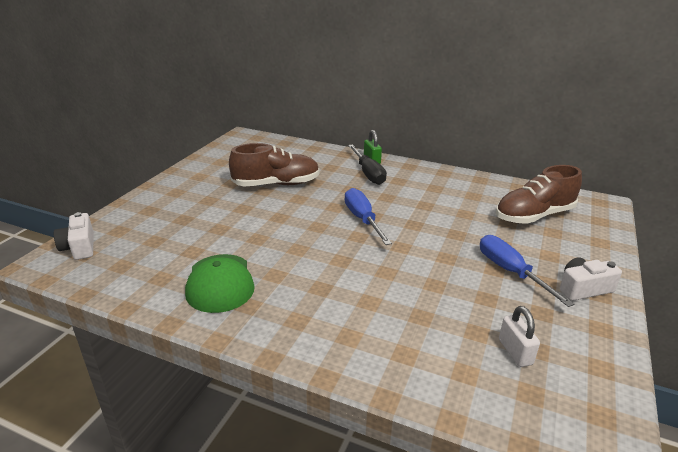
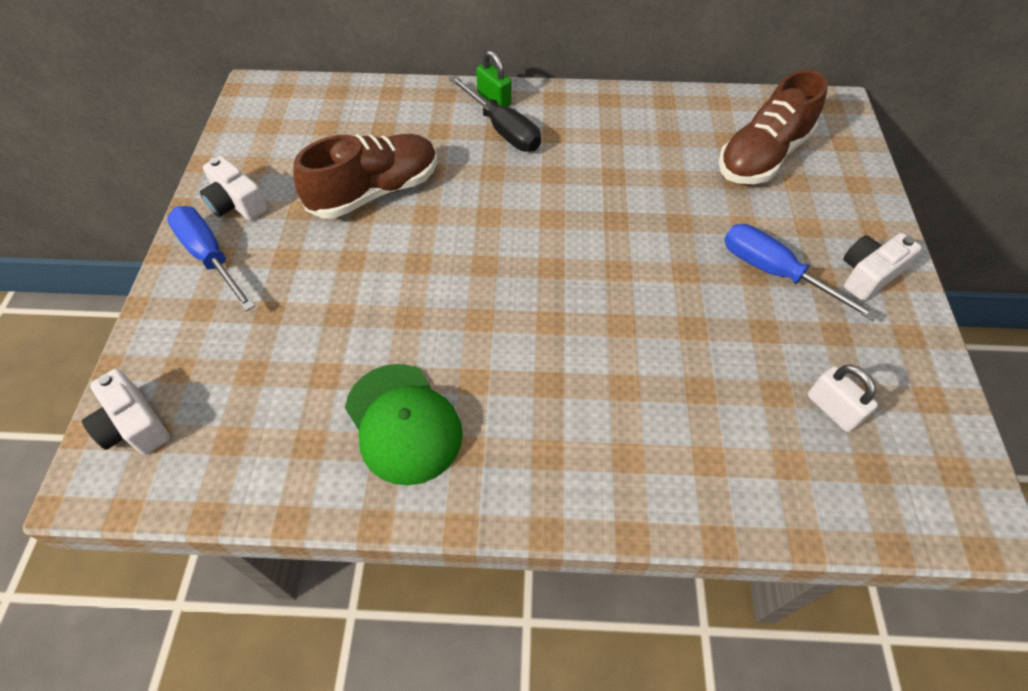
camera: 20 degrees left, 25 degrees up
blue screwdriver [345,188,392,245] -> blue screwdriver moved to [167,206,255,311]
none -> white camera [200,156,268,221]

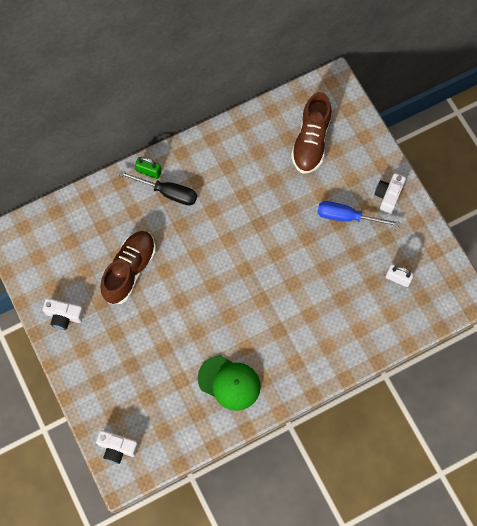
camera: 30 degrees left, 15 degrees up
blue screwdriver [167,206,255,311] -> none

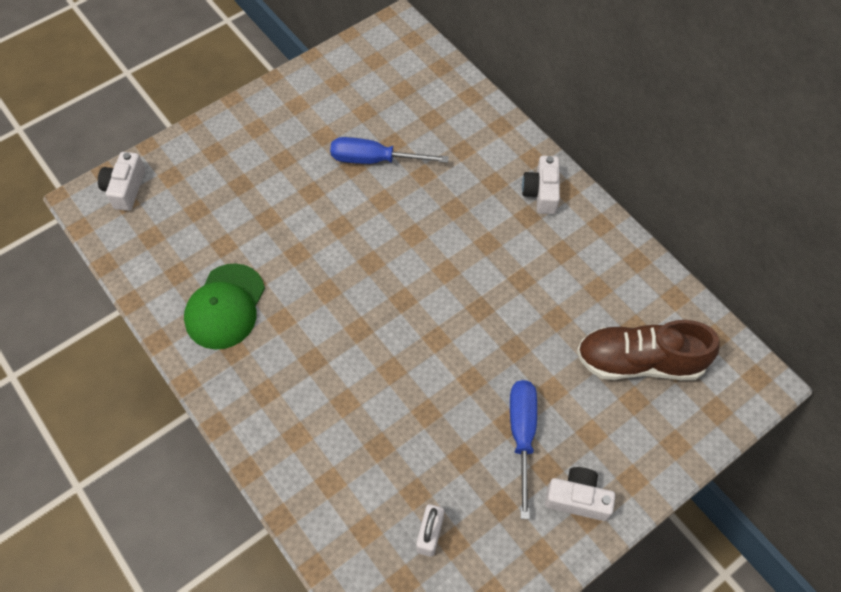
camera: 80 degrees right, 10 degrees down
white camera [42,298,84,330] -> white camera moved to [522,156,560,214]
brown shoe [100,231,156,304] -> blue screwdriver [330,137,449,164]
black screwdriver [119,171,197,205] -> none
green padlock [135,157,161,179] -> none

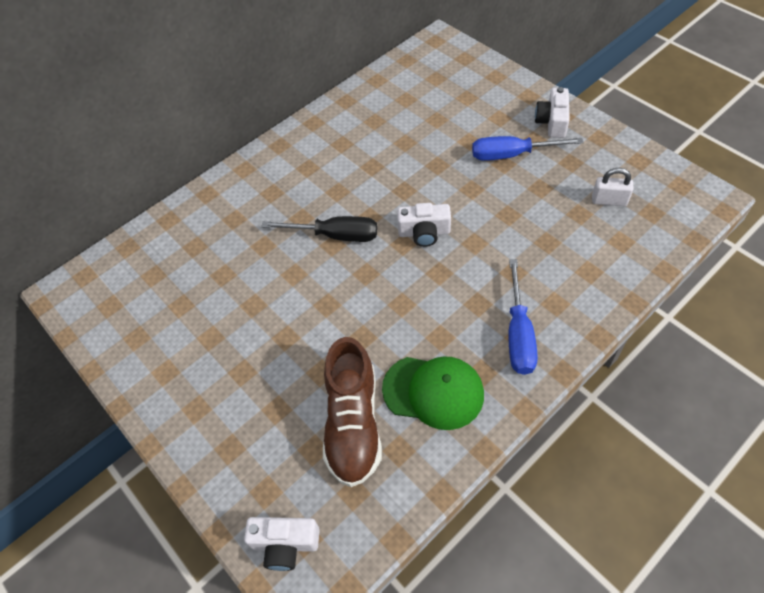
camera: 90 degrees left, 5 degrees down
blue screwdriver [330,137,449,164] -> blue screwdriver moved to [508,259,538,375]
white camera [522,156,560,214] -> white camera moved to [397,203,451,247]
brown shoe [577,320,720,380] -> brown shoe moved to [323,337,382,487]
none -> black screwdriver [261,216,378,242]

